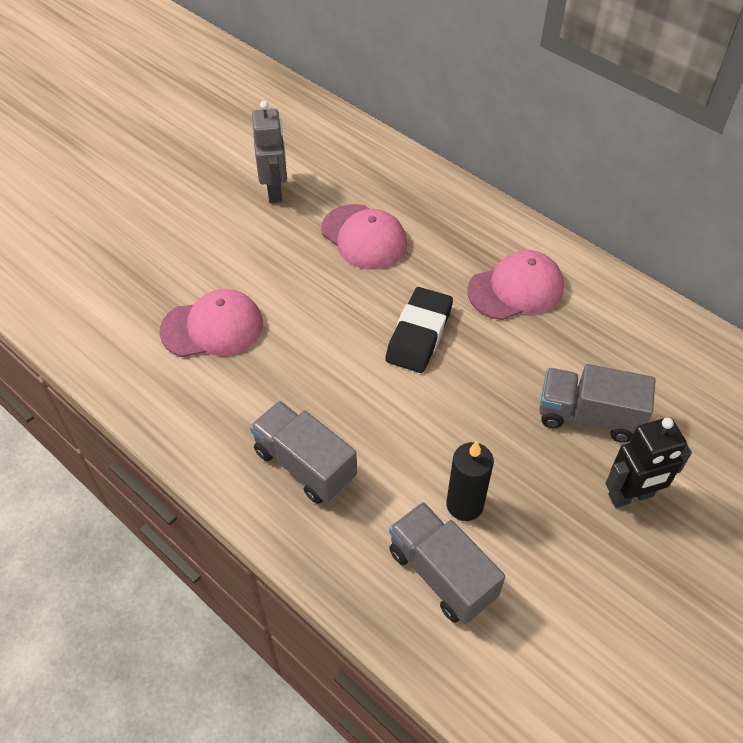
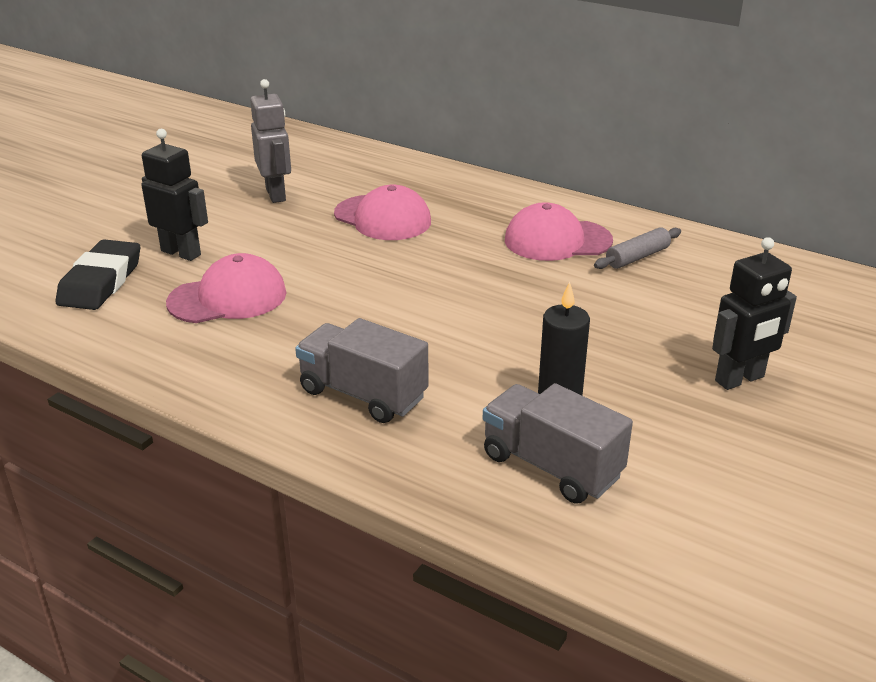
camera: 10 degrees left, 20 degrees down
black eraser [385,287,453,373] -> black eraser moved to [56,240,140,310]
pink cap [467,250,564,320] -> pink cap turned 150 degrees counterclockwise [505,202,613,261]
grey truck [539,364,656,443] -> none
none -> black robot [142,129,208,261]
none -> grey rolling pin [594,227,681,269]

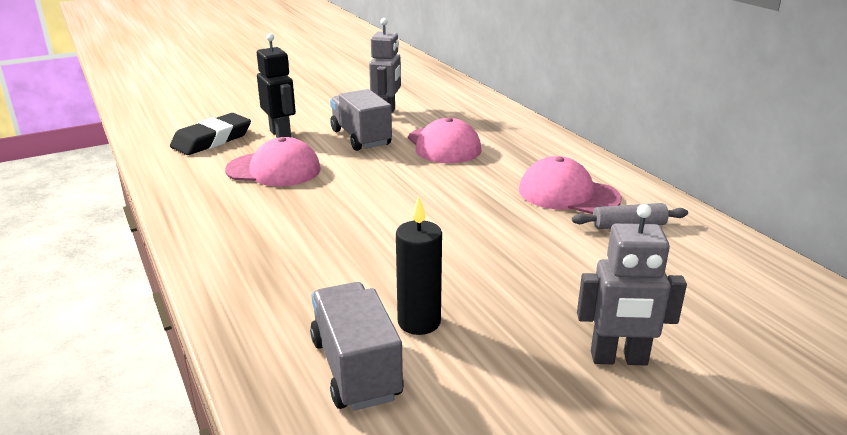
camera: 30 degrees right, 5 degrees down
grey truck [295,318,429,423] -> grey truck moved to [330,89,392,151]
black robot [712,237,797,390] -> grey robot [577,204,687,365]

